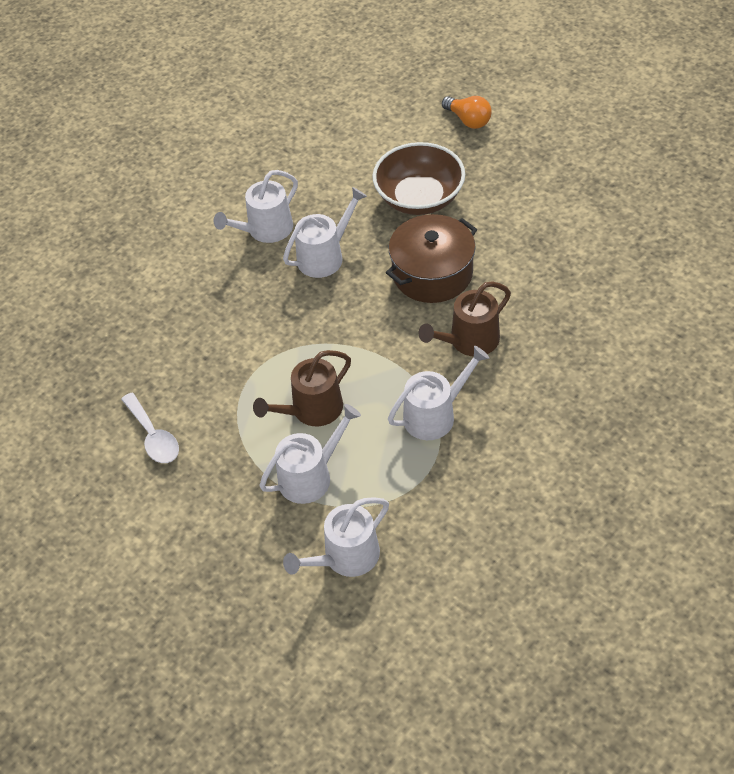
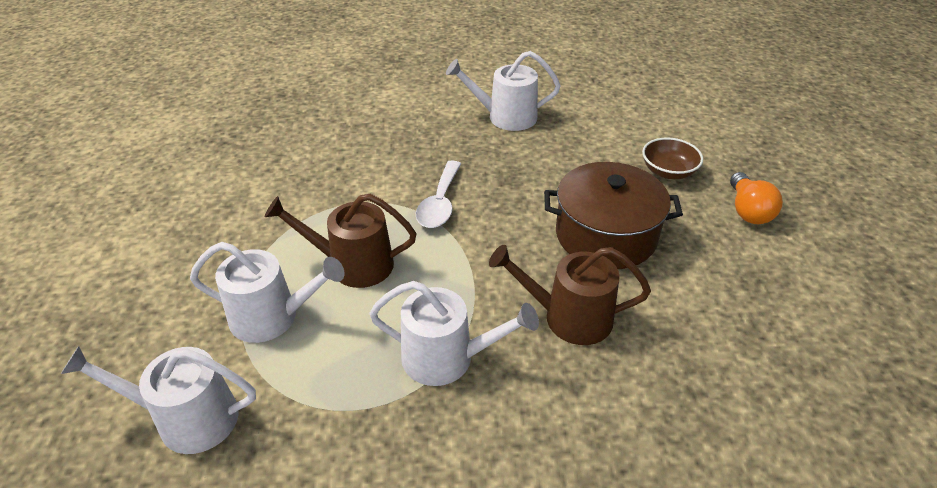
camera: 40 degrees right, 10 degrees down
white spoon [121,393,179,463] -> white spoon moved to [416,160,461,228]
white watering can [283,187,367,278] -> none
brown bowl [372,142,465,215] -> brown bowl [642,137,703,179], size x0.54
orange light bulb [442,96,492,129] -> orange light bulb moved to [730,172,783,224]

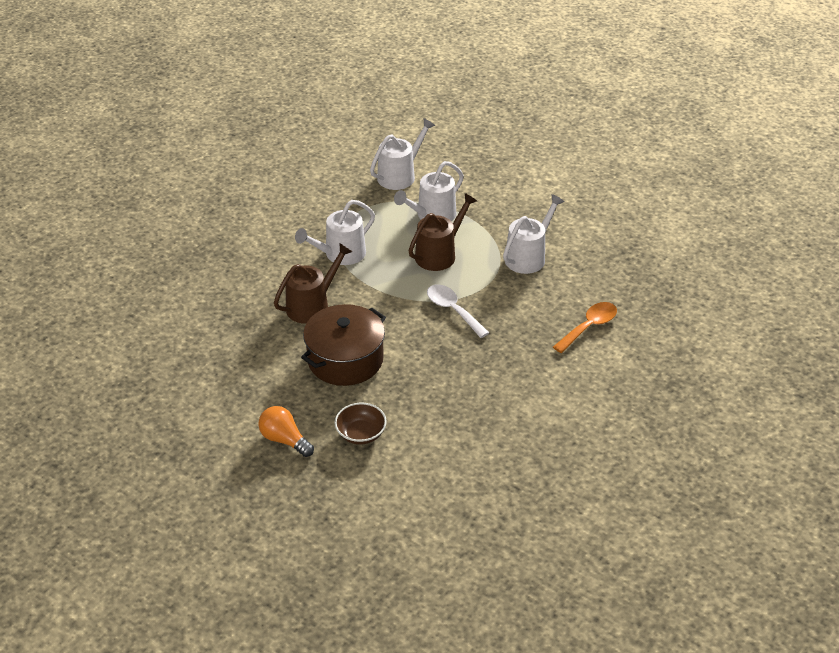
camera: 130 degrees right, 0 degrees up
white watering can [446,51,561,131] -> white watering can moved to [503,194,565,274]
none -> orange spoon [553,302,617,353]

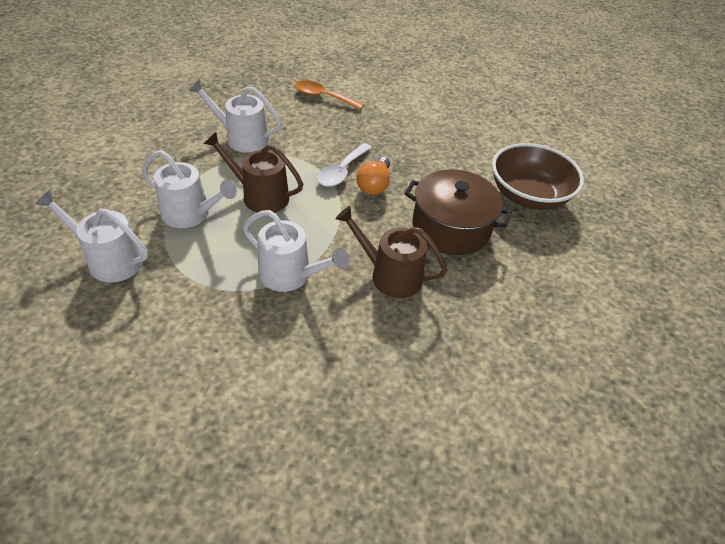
camera: 115 degrees left, 5 degrees up
orange light bulb [258,406,314,457] -> orange light bulb moved to [356,157,390,195]
brown bowl [334,403,387,445] -> brown bowl [492,143,584,210], size x1.85

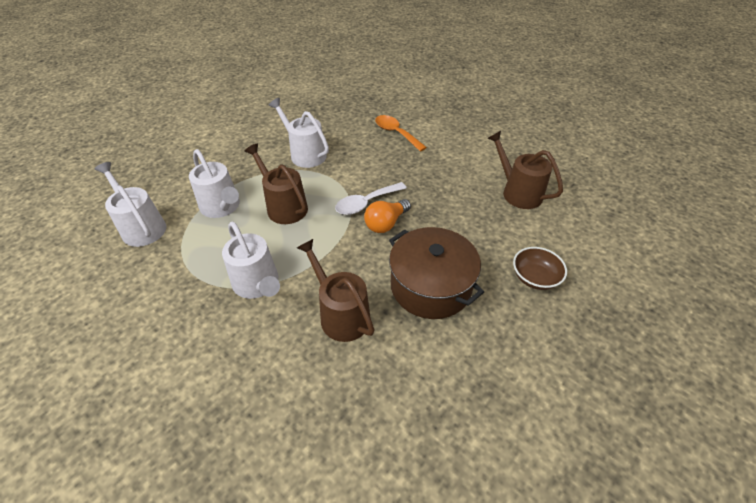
camera: 30 degrees right, 0 degrees up
brown bowl [492,143,584,210] -> brown bowl [513,247,567,290], size x0.54
none -> brown watering can [488,131,563,209]

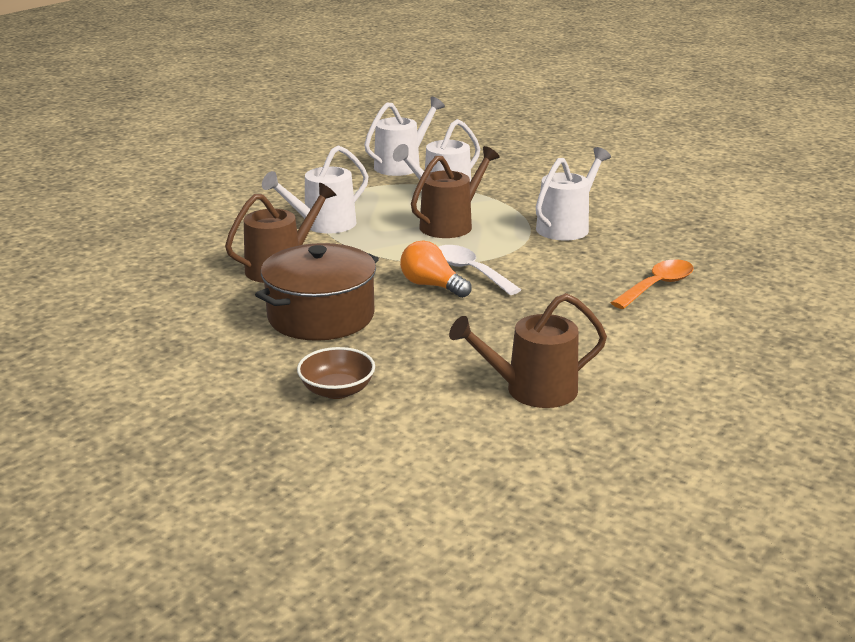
camera: 85 degrees right, 20 degrees down
brown watering can [488,131,563,209] -> brown watering can turned 150 degrees counterclockwise [449,293,607,408]

